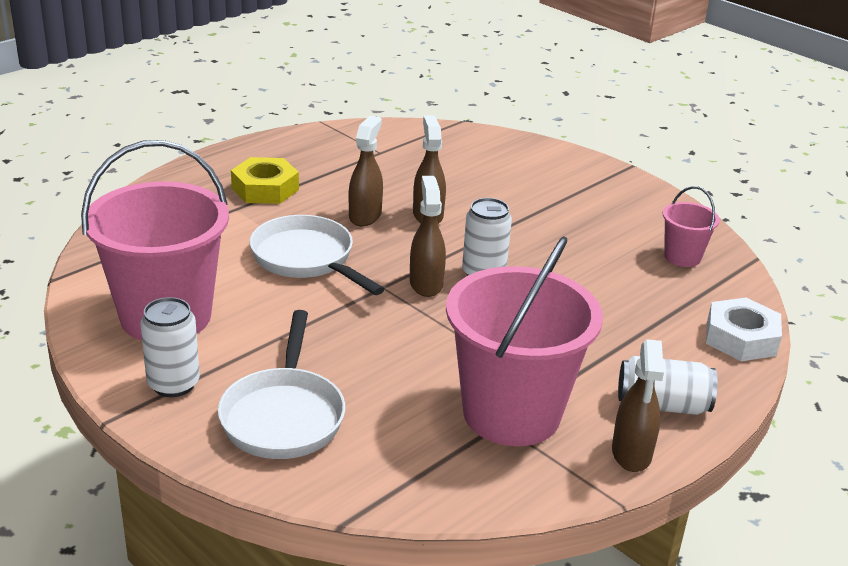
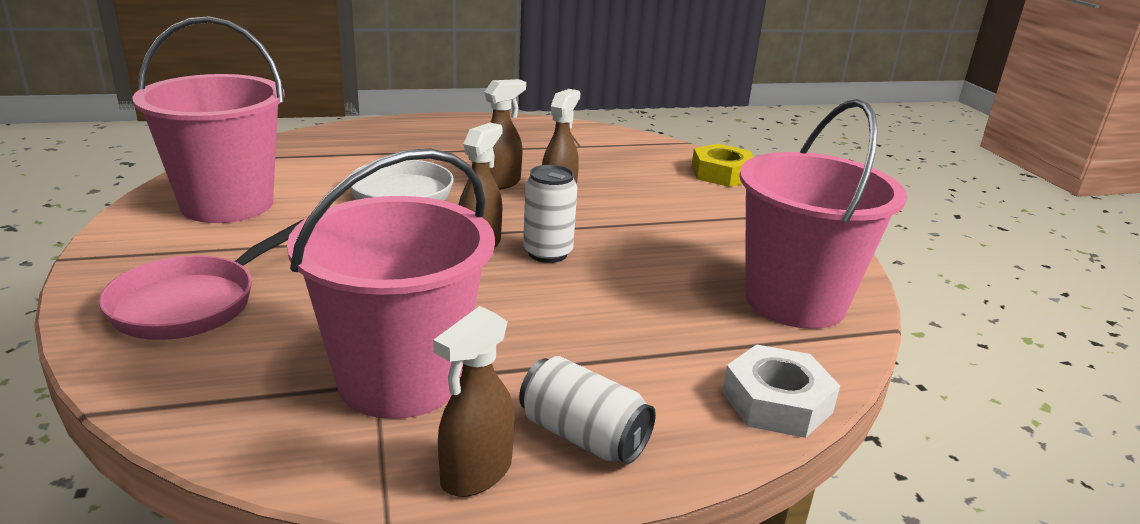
camera: 30 degrees right, 5 degrees down
white can [140,297,200,397] -> none
white pan [218,310,345,459] -> pink pan [99,219,304,340]
yellow nut [231,157,299,204] -> yellow nut moved to [691,144,754,187]
pink bucket [663,186,720,267] -> pink bucket [739,99,907,329], size x2.16

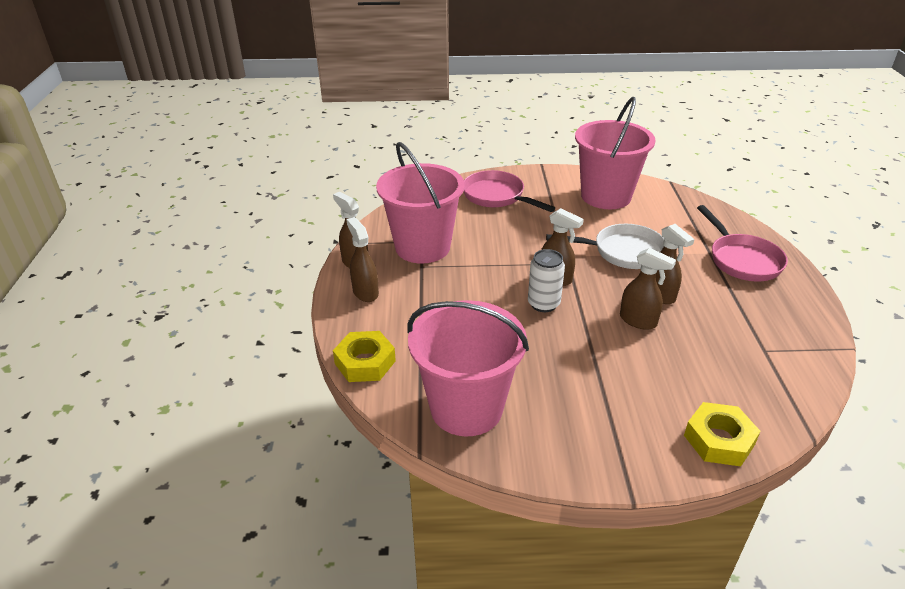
camera: 105 degrees right, 10 degrees up
white can [519,356,656,464] -> brown spray bottle [346,217,379,302]
white nut [722,344,840,438] -> yellow nut [333,331,396,382]
none -> pink pan [697,205,788,282]

